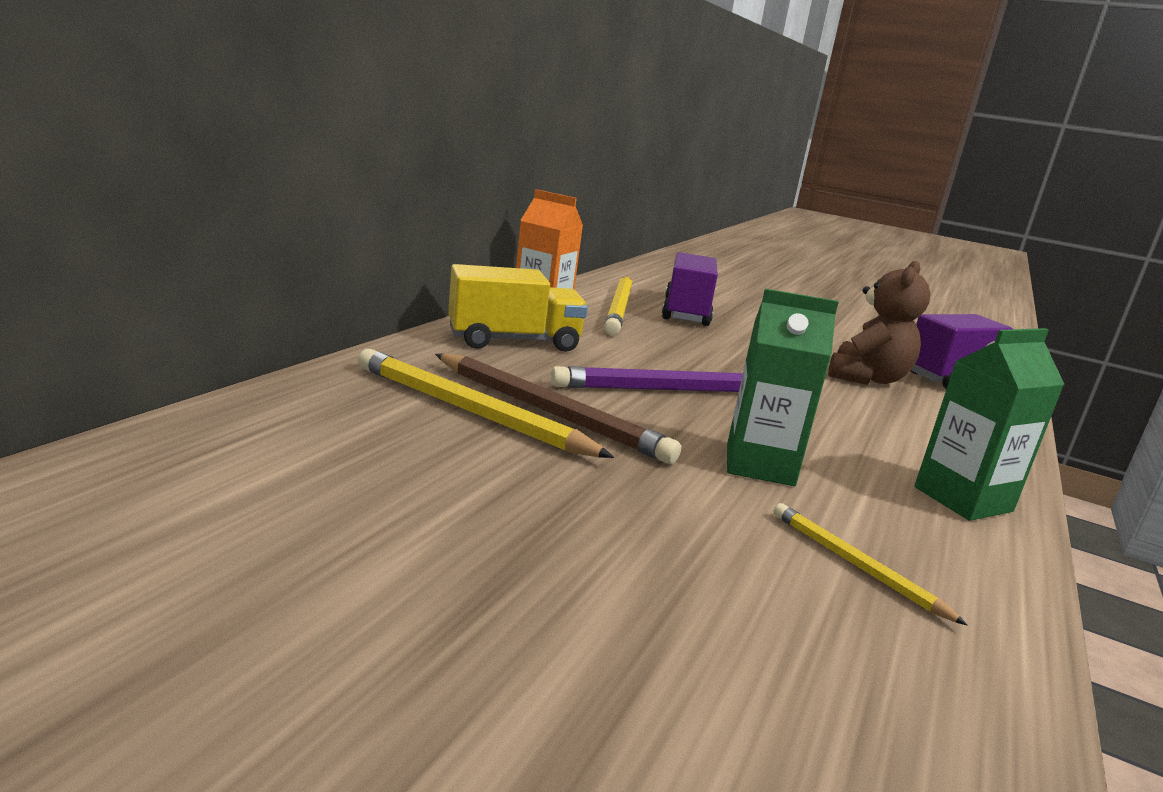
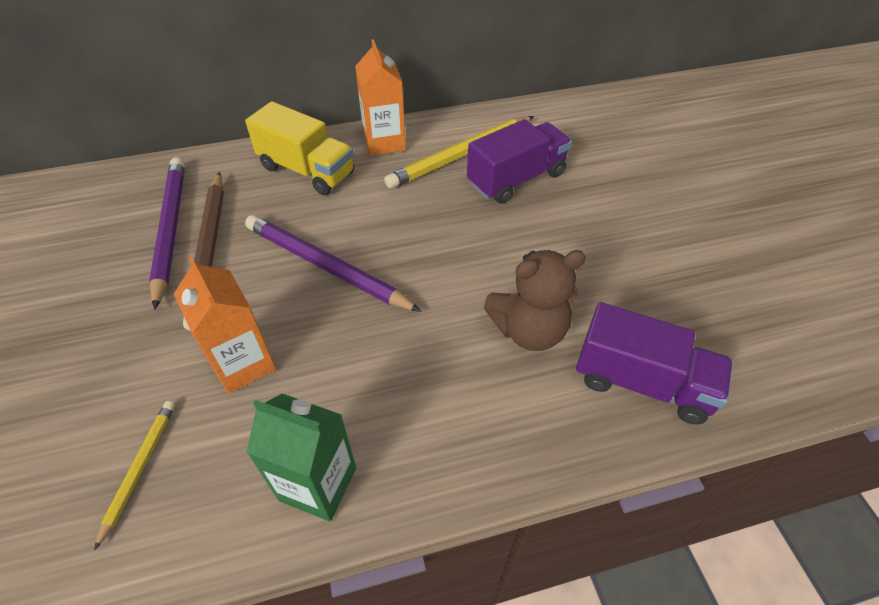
camera: 50 degrees right, 30 degrees up
yellow pencil [358,349,614,458] -> purple pencil [149,157,185,310]
green carton [727,289,839,486] -> orange carton [174,257,276,394]

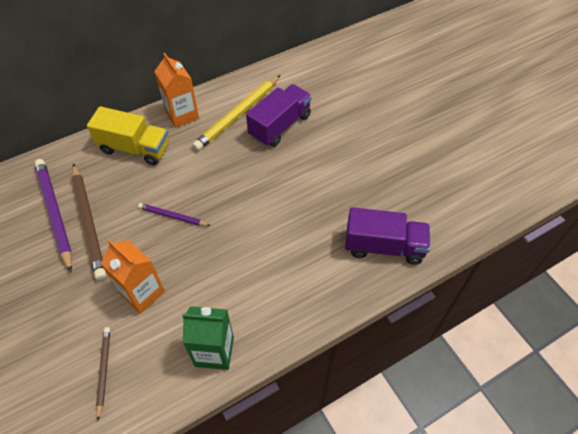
camera: 15 degrees left, 5 degrees up
yellow pencil [94,401,175,550] -> brown pencil [96,327,110,421]
purple pencil [245,215,422,312] -> purple pencil [138,203,211,226], size x0.54
brown teddy bear [484,250,586,351] -> none

